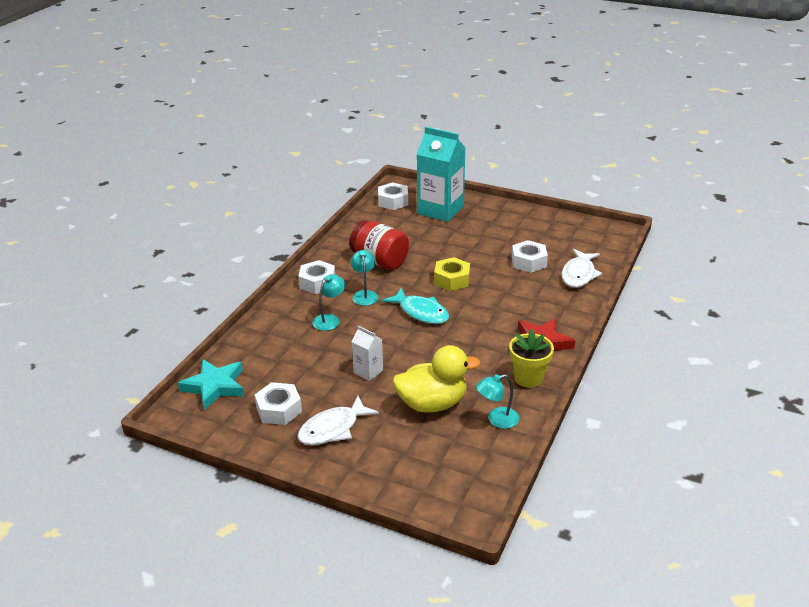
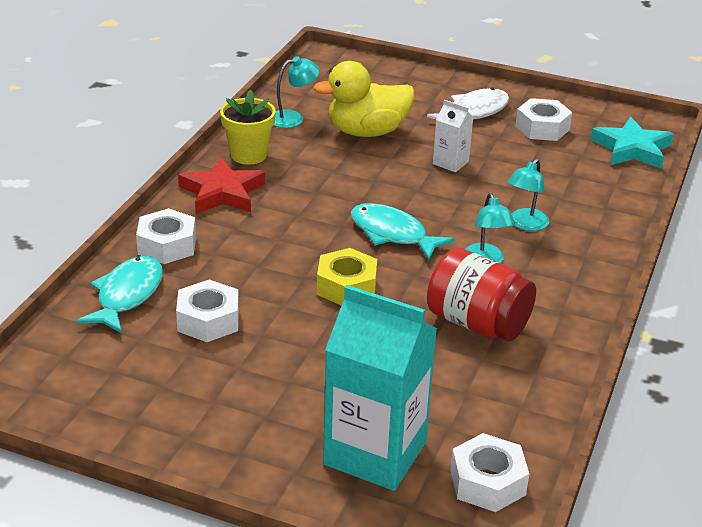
camera: 175 degrees right, 0 degrees up
white nut [298,260,335,294] -> white nut moved to [136,208,196,264]
white fish [561,249,602,288] -> turquoise fish [76,256,163,333]

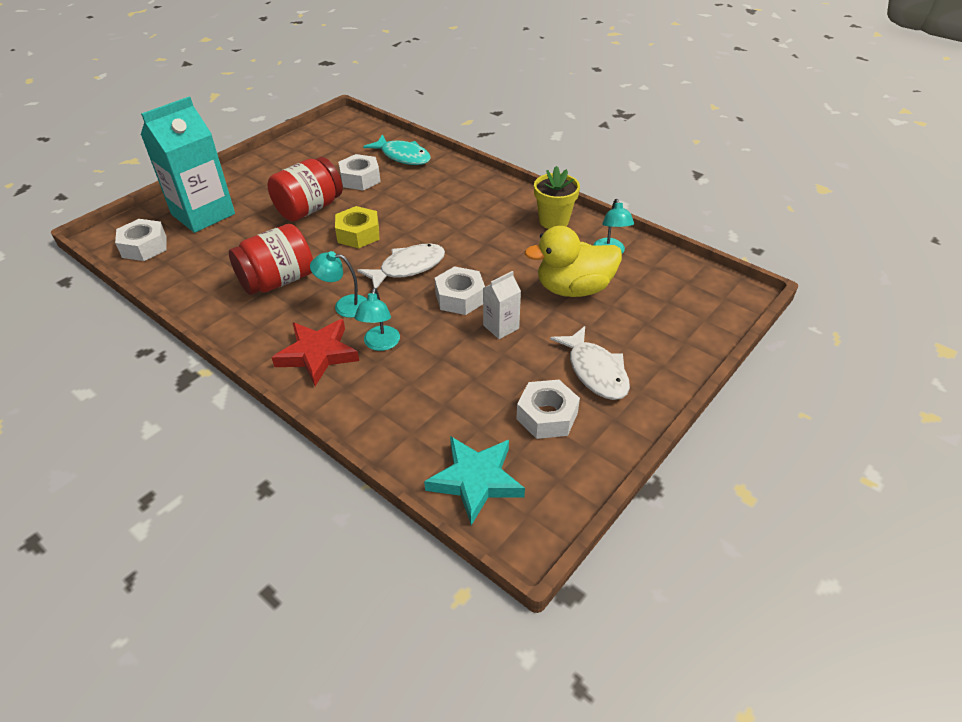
camera: 110 degrees right, 10 degrees up
white nut [136,208,196,264] -> white nut moved to [435,266,485,315]
red star [178,157,265,214] -> red star moved to [271,319,359,386]
yellow duck [313,61,414,137] -> yellow duck turned 105 degrees counterclockwise [524,226,622,297]
turquoise fish [351,203,455,261] -> white fish [357,244,445,289]
turquoise lamp [508,159,549,231] -> turquoise lamp turned 135 degrees counterclockwise [355,288,400,351]
none -> red jar [267,157,343,221]

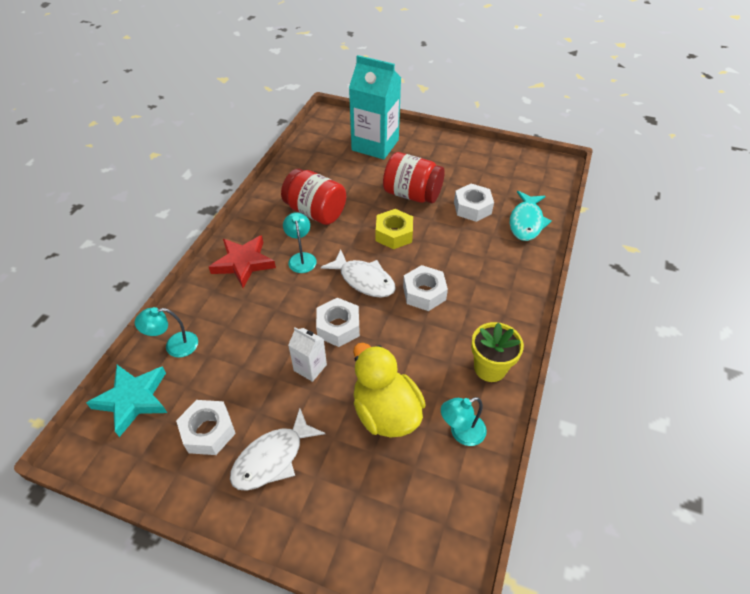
camera: 70 degrees right, 5 degrees up
white nut [115,219,167,261] -> white nut moved to [403,265,448,311]
turquoise lamp [355,288,400,351] -> turquoise lamp moved to [135,307,198,358]

